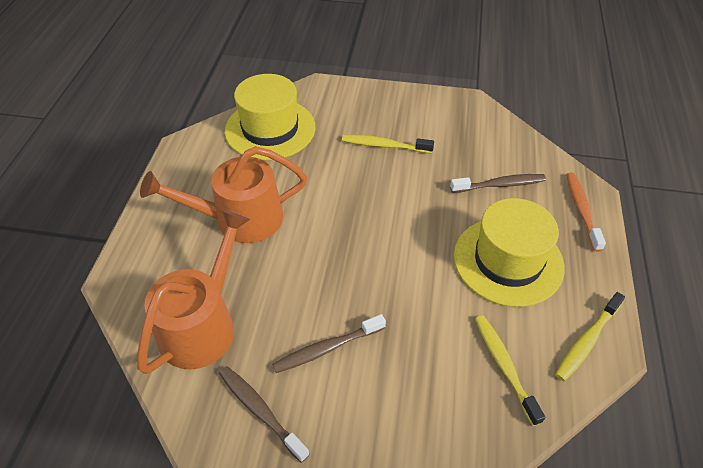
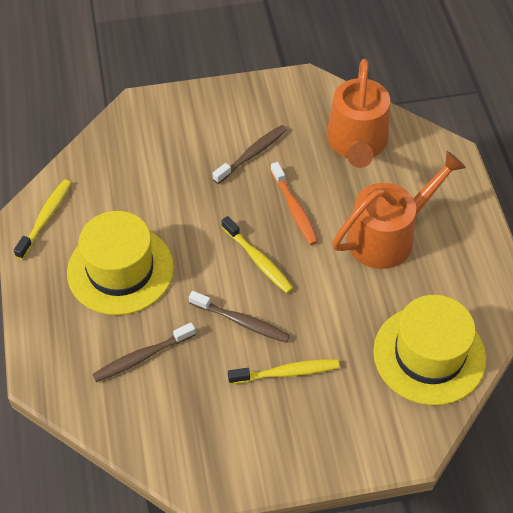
camera: 160 degrees right, 5 degrees up
brown toothbrush [219,366,310,463] -> brown toothbrush moved to [189,291,290,343]
yellow toothbrush [475,315,545,426] -> yellow toothbrush moved to [221,216,293,293]
orange toothbrush [566,173,606,252] -> orange toothbrush moved to [270,162,318,245]

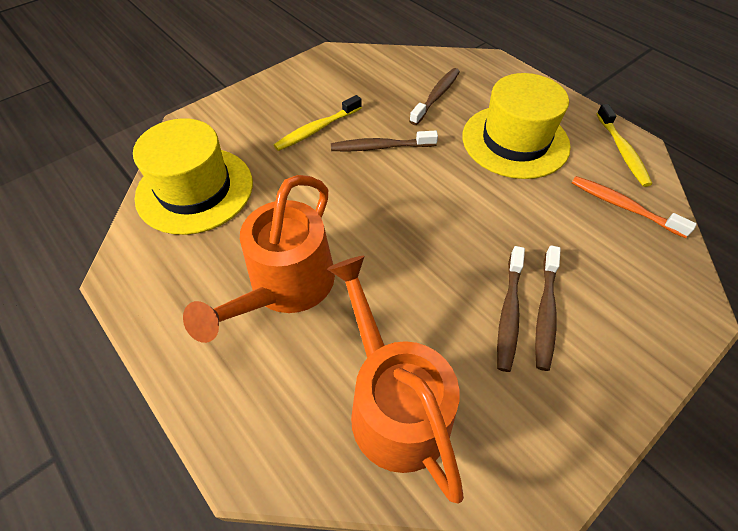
camera: 150 degrees right, 0 degrees up
yellow toothbrush [221,216,293,293] -> none
orange toothbrush [270,162,318,245] -> orange toothbrush moved to [572,176,697,238]
none -> brown toothbrush [535,245,561,371]

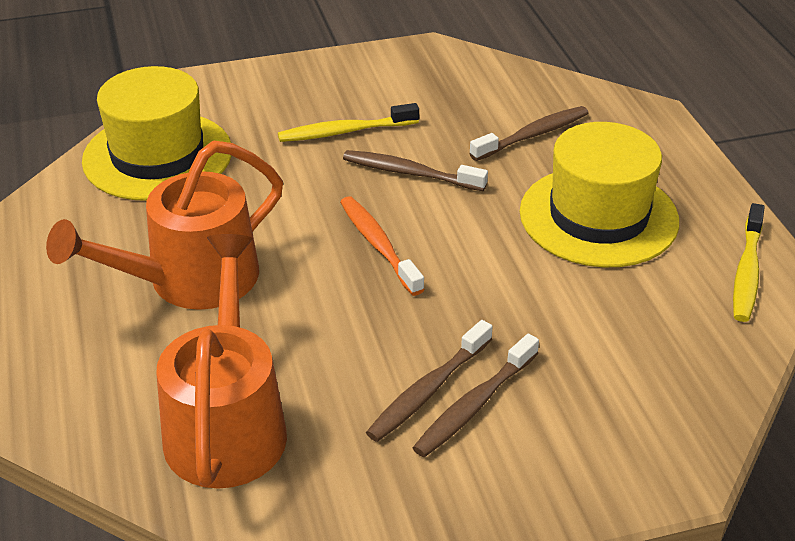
camera: 25 degrees right, 15 degrees down
orange toothbrush [572,176,697,238] -> orange toothbrush moved to [340,196,425,296]

